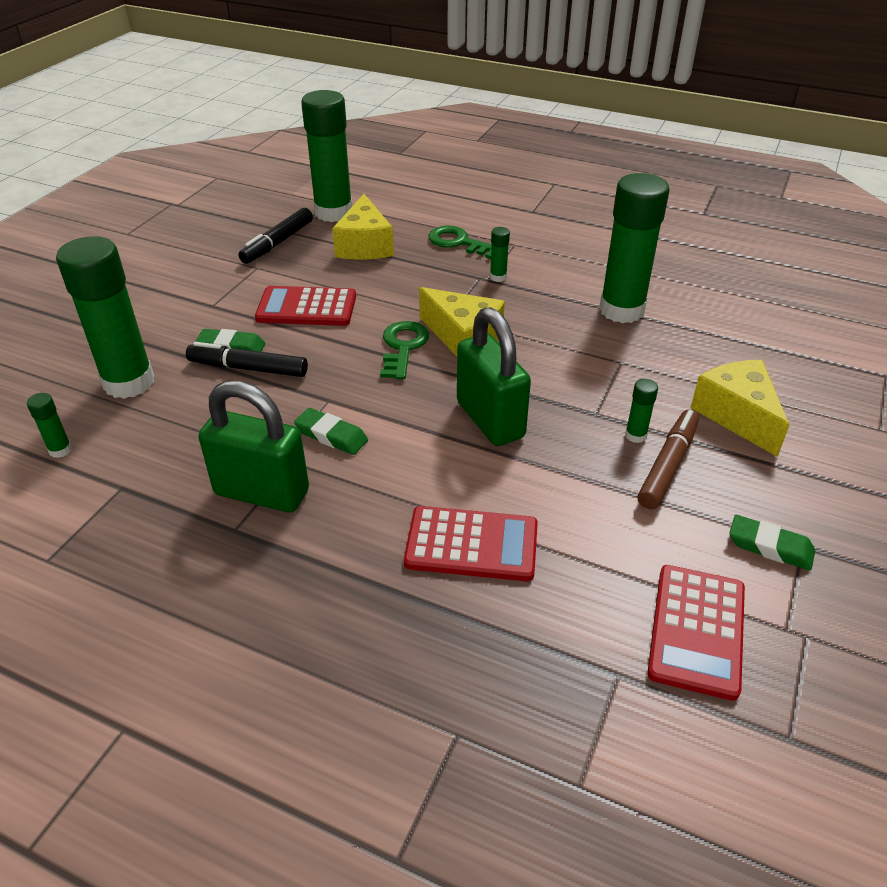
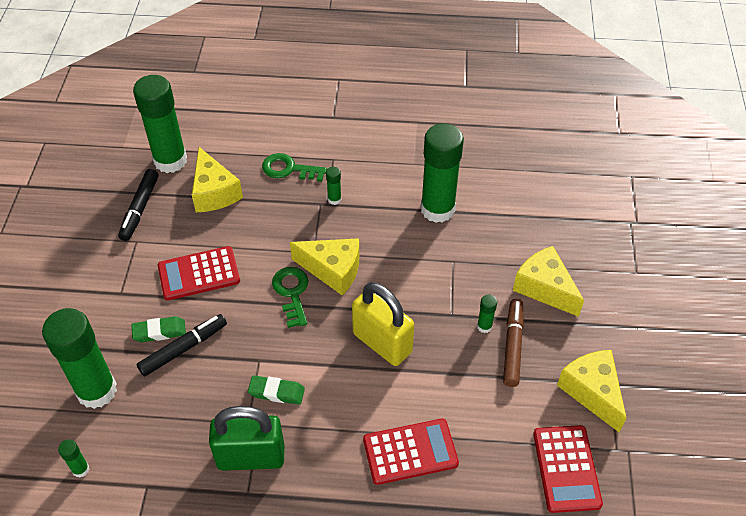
camera: 20 degrees left, 10 degrees up
black marker [186,342,308,377] -> black marker turned 150 degrees clockwise [137,314,227,376]
green padlock [457,307,531,446] -> yellow padlock [352,282,414,366]
green eraser [729,515,815,571] -> yellow cheese [557,350,626,433]

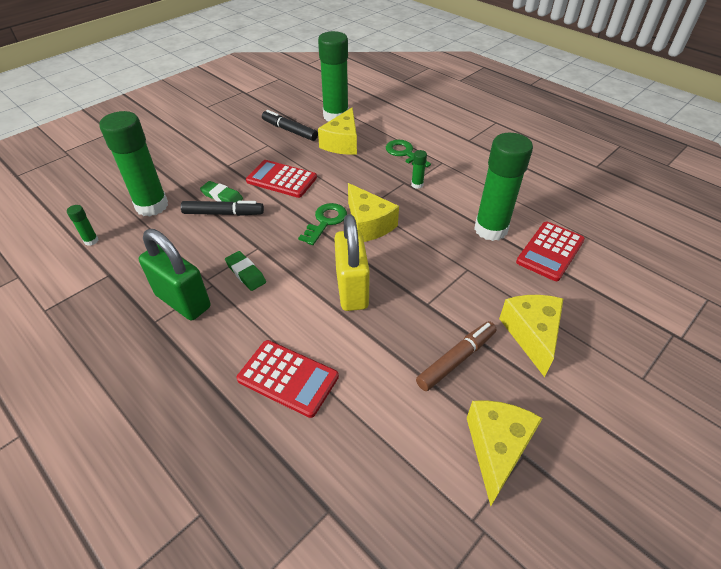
camera: 40 degrees right, 5 degrees down
black marker [118,169,159,241] -> black marker turned 75 degrees clockwise [262,110,318,141]
green glue stick [477,295,497,333] -> none
red calculator [533,425,603,513] -> red calculator moved to [516,222,585,281]

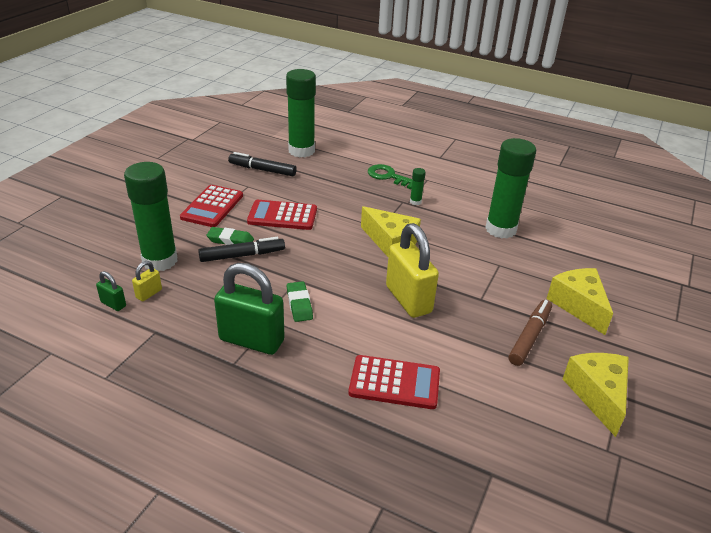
camera: 20 degrees left, 10 degrees down
green glue stick [67,205,98,246] -> green padlock [96,271,126,311]
green eraser [225,251,266,291] -> green eraser turned 45 degrees clockwise [287,281,313,322]
green key [298,203,347,245] -> none
yellow cheese [318,107,357,155] -> none
red calculator [516,222,585,281] -> red calculator moved to [180,185,243,227]
none -> yellow padlock [132,261,162,301]

